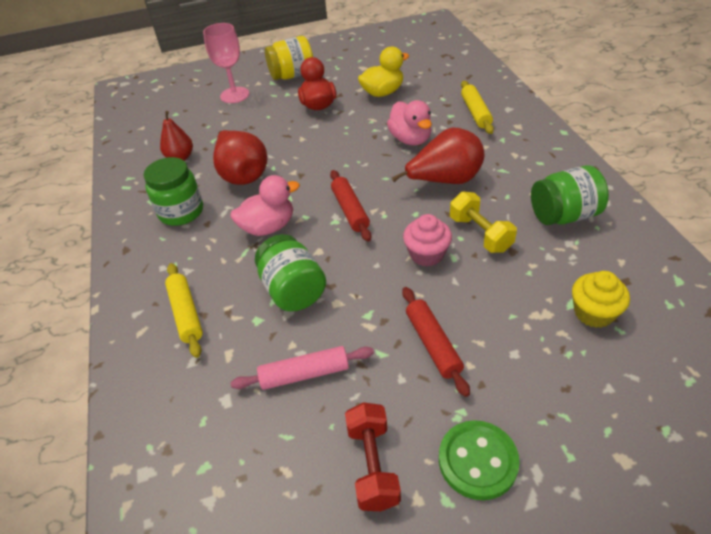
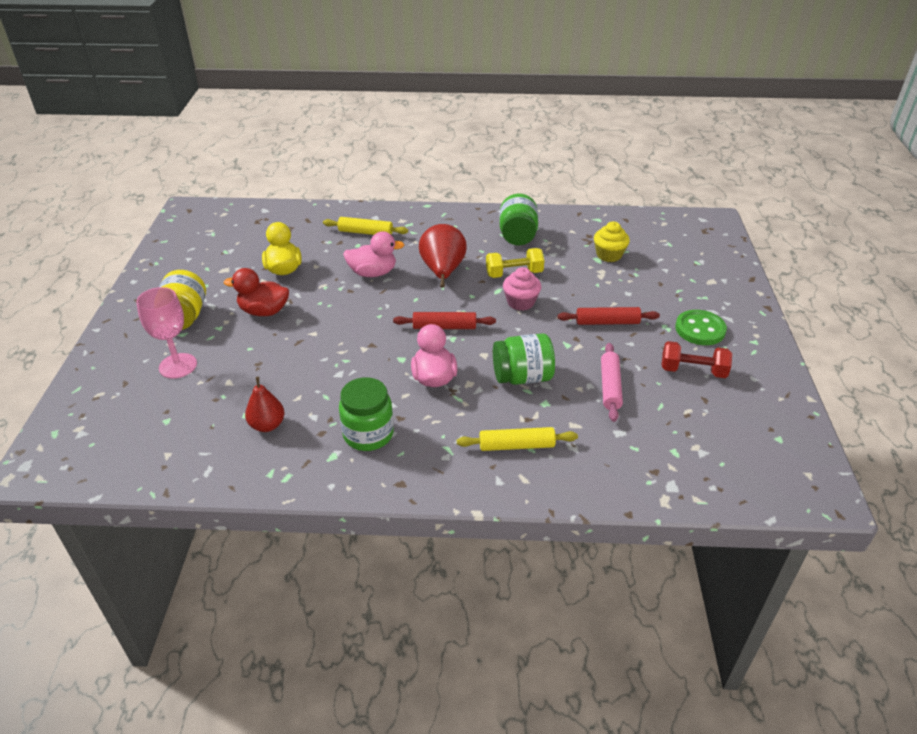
camera: 75 degrees left, 5 degrees down
red pear [213,130,267,185] -> none

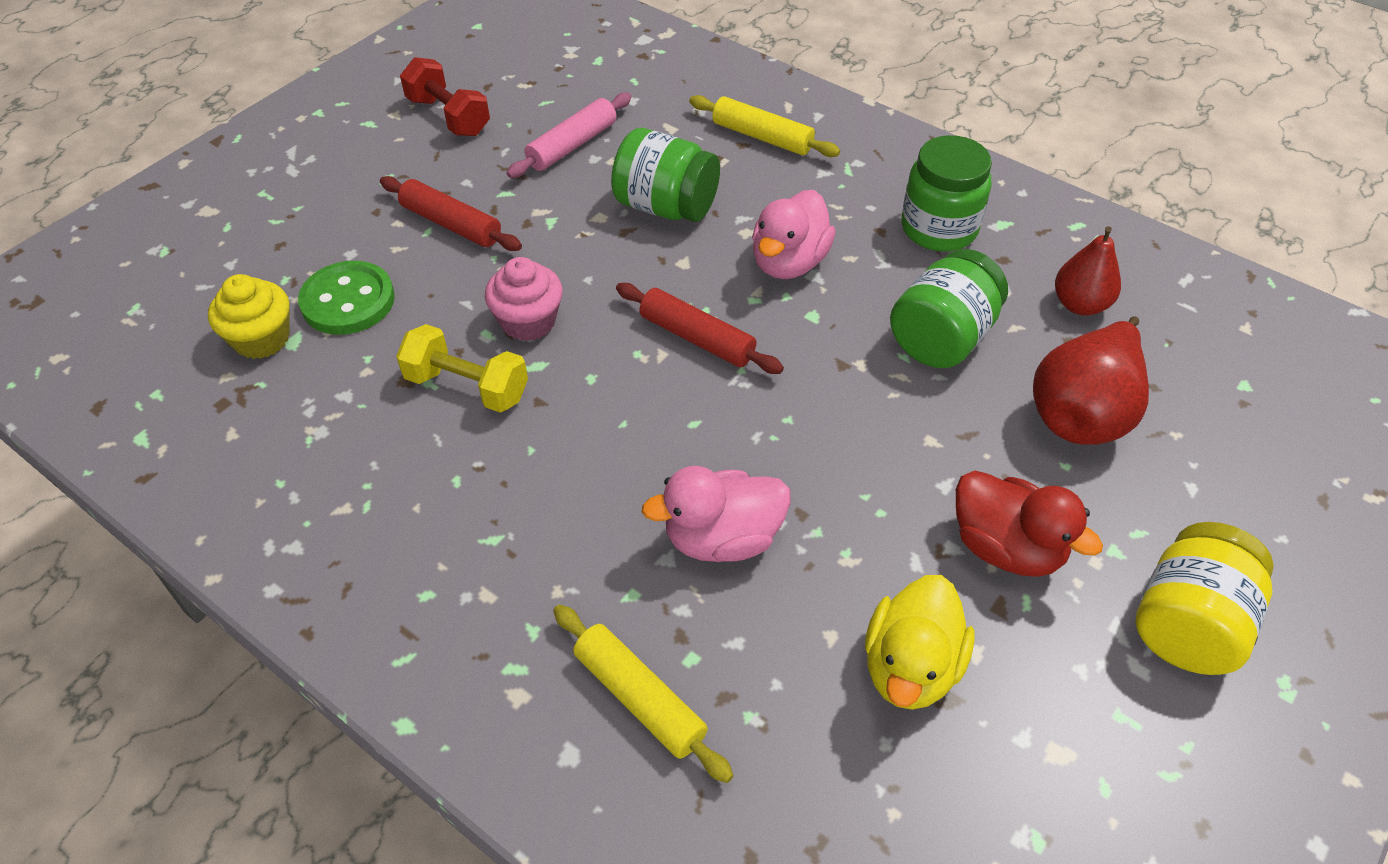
camera: 145 degrees left, 10 degrees up
pink goblet [136,287,197,378] -> none
pink duck [343,231,405,277] -> pink duck turned 45 degrees counterclockwise [642,466,791,562]
red pear [419,224,467,288] -> red pear moved to [1033,316,1149,445]
green jar [499,194,538,245] -> green jar moved to [890,249,1008,368]
green button [675,310,727,345] -> green button moved to [298,261,395,335]

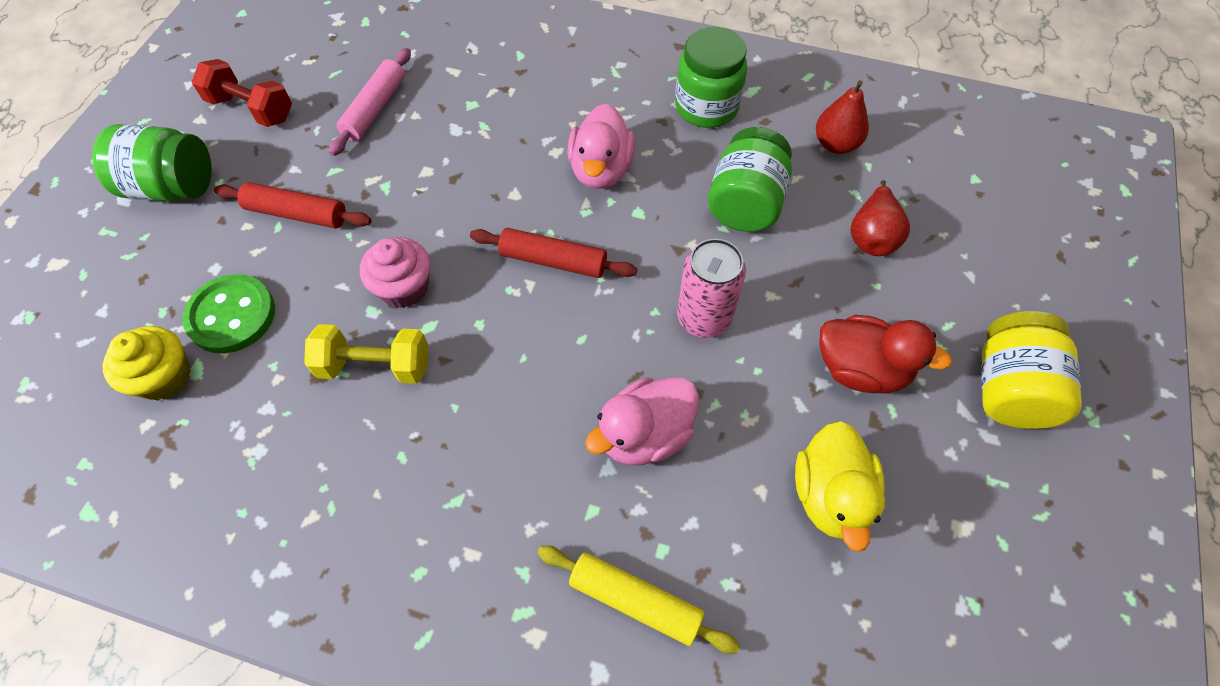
camera: 20 degrees left, 10 degrees up
green jar [611,128,720,222] -> green jar moved to [92,124,212,201]
yellow rolling pin [689,95,840,157] -> none
red pear [1033,316,1149,445] -> red pear [851,180,910,256], size x0.63
none -> pink can [677,239,746,338]

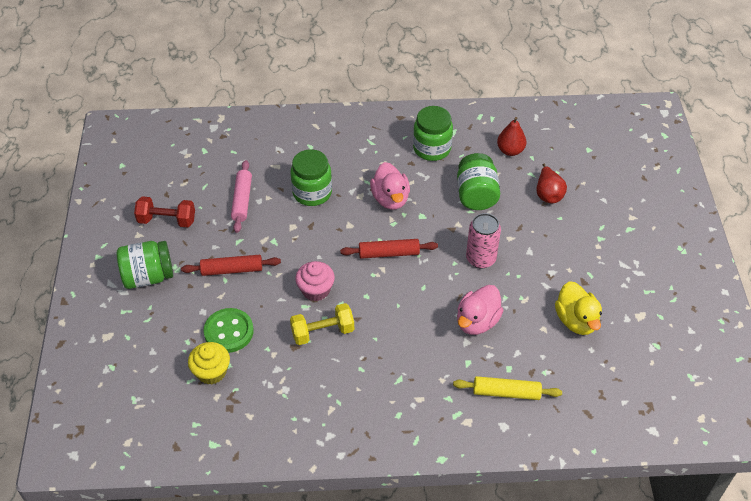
camera: 20 degrees left, 10 degrees down
red duck [820,315,952,393] -> none
yellow jar [981,311,1082,429] -> none
none -> green jar [291,149,332,206]

